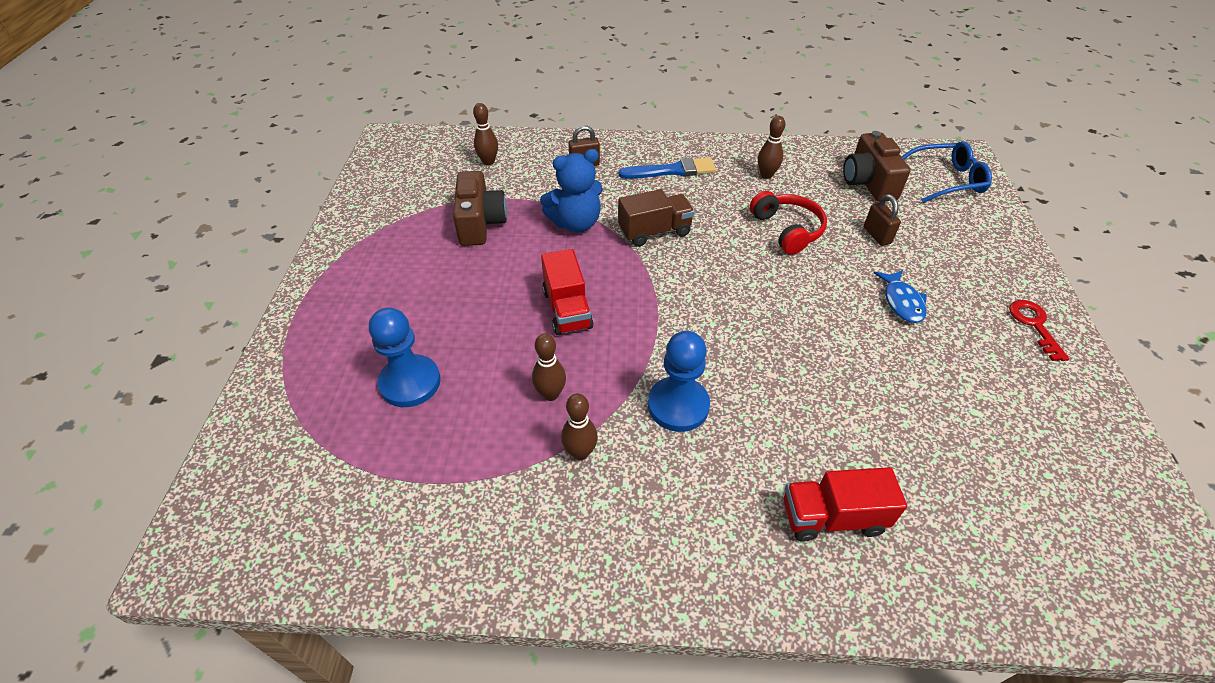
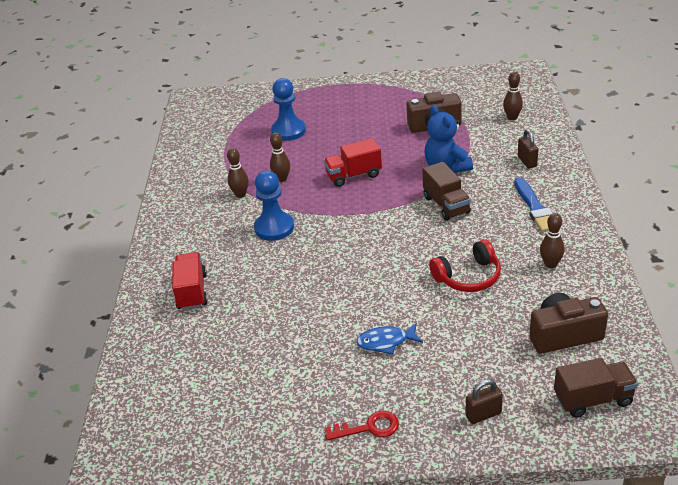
camera: 90 degrees right, 10 degrees down
brown padlock [864,194,901,246] -> brown padlock moved to [466,379,503,424]
blue glasses [902,141,992,203] -> brown truck [554,358,638,418]

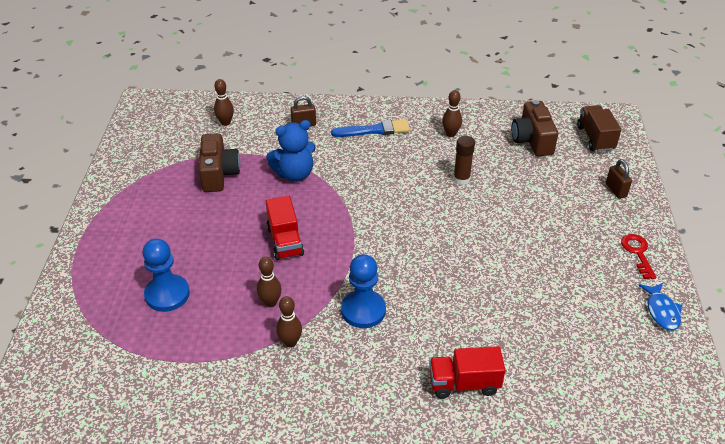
camera: 90 degrees left, 5 degrees up
blue fish [357,323,423,354] -> blue fish moved to [638,283,682,330]
brown truck [422,162,471,221] -> none
red headphones [429,239,501,292] -> brown glue stick [453,136,475,185]

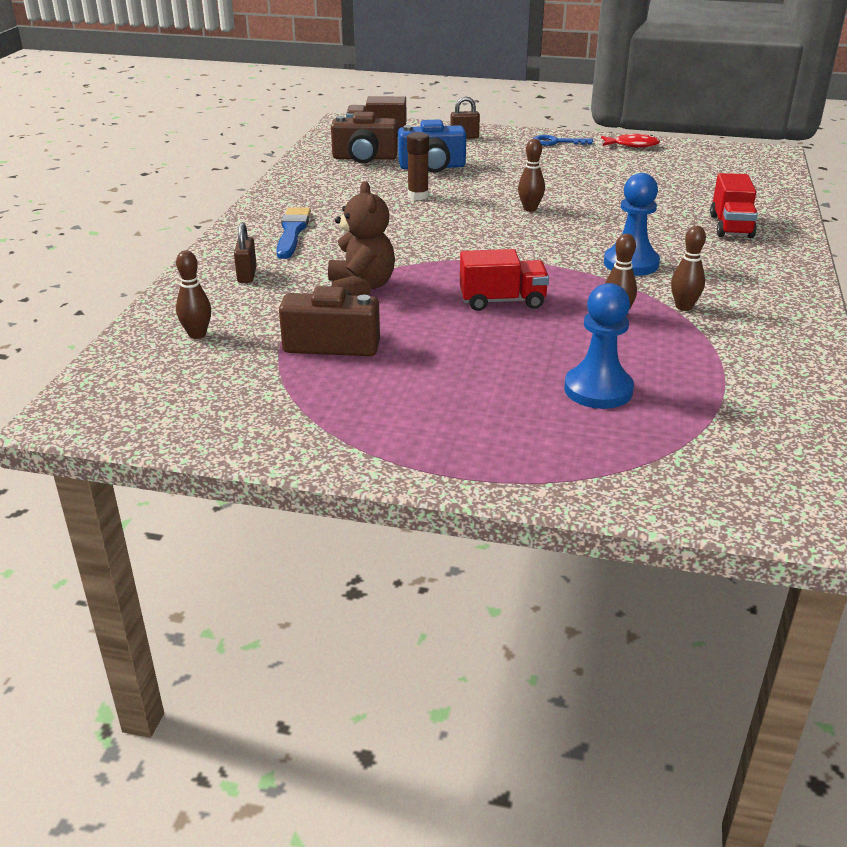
camera: 80 degrees left, 10 degrees down
blue teddy bear [266,120,316,182] -> brown teddy bear [328,181,395,296]
brown bowling pin [442,90,462,137] -> brown bowling pin moved to [518,139,545,212]
red key [621,234,657,279] -> blue key [533,135,593,146]
blue fish [638,283,682,330] -> red fish [601,134,660,148]
none -> blue camera [398,119,466,173]

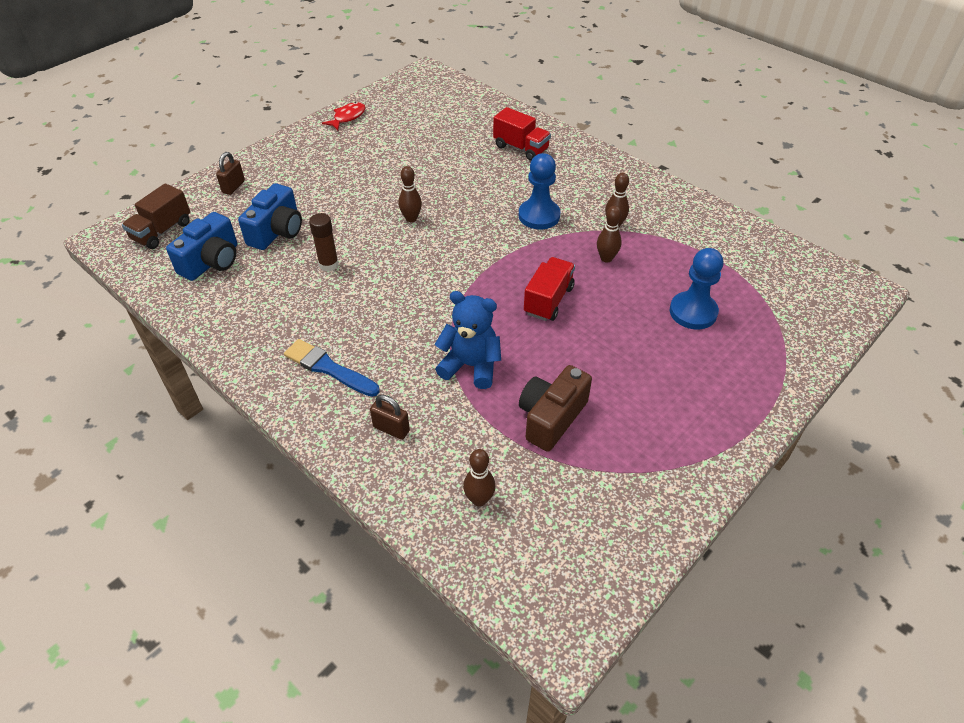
camera: 60 degrees left, 15 degrees up
brown teddy bear [328,181,395,296] -> blue teddy bear [435,291,501,389]
brown camera [331,112,398,163] -> blue camera [166,212,237,281]
blue key [533,135,593,146] -> none

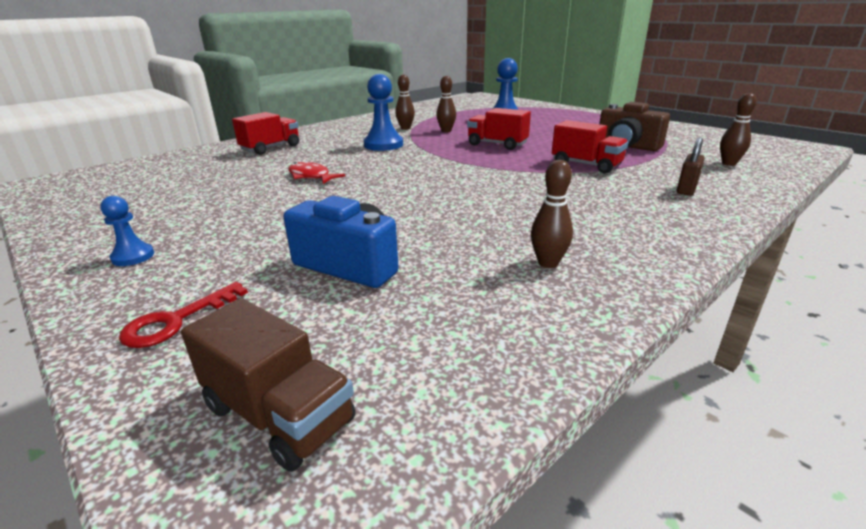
camera: 85 degrees left, 20 degrees down
blue camera [166,212,237,281] -> none
brown padlock [216,152,245,195] -> red key [119,282,248,348]
blue brush [284,339,380,397] -> none
brown glue stick [309,213,339,272] -> none
red fish [322,102,366,130] -> red fish moved to [288,162,345,184]
brown bowling pin [399,166,422,222] -> brown bowling pin moved to [531,160,573,268]
blue teddy bear [435,291,501,389] -> red truck [552,120,629,173]
none -> blue pawn [100,196,154,266]

